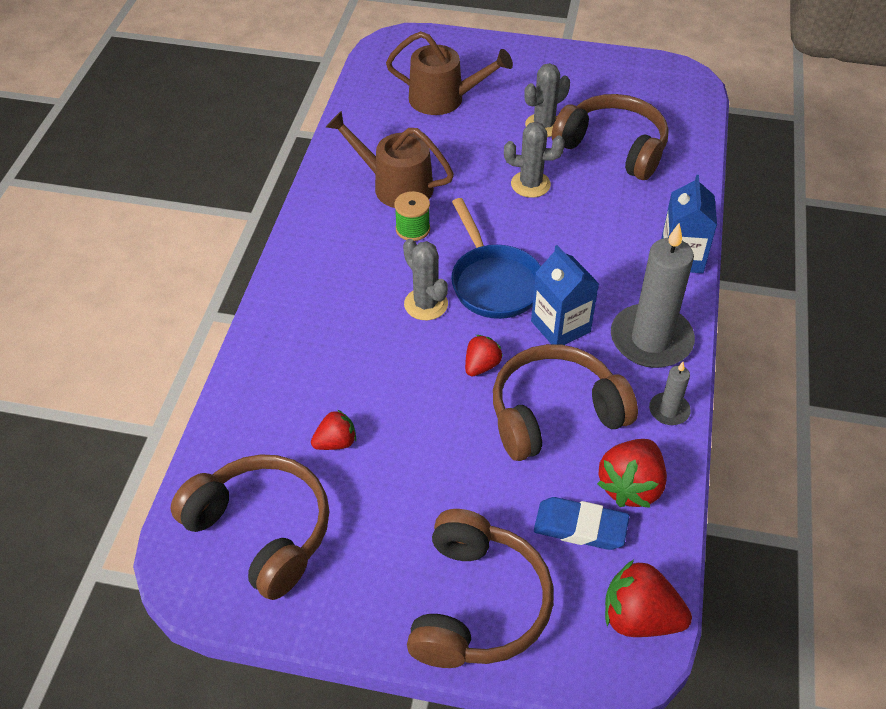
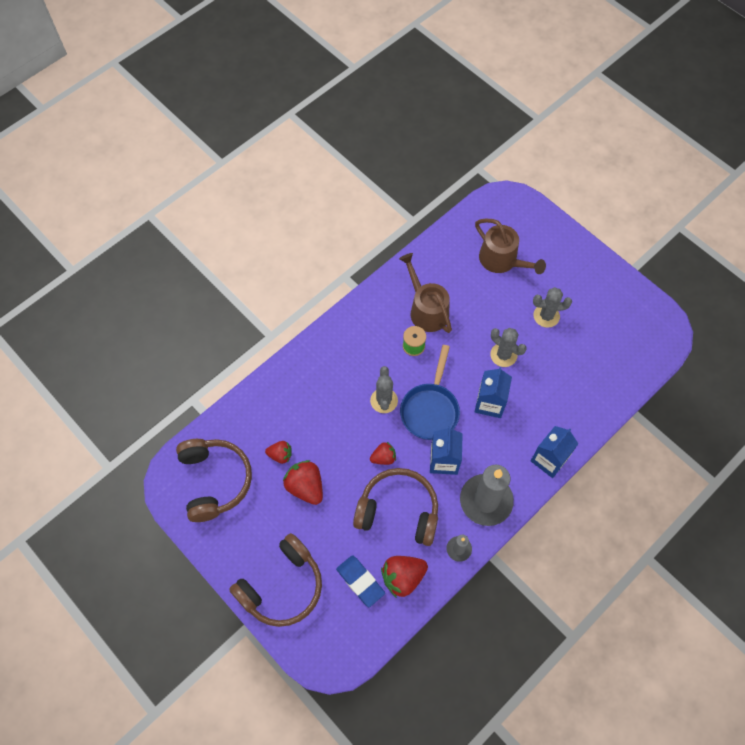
camera: 35 degrees right, 15 degrees up
brown headphones [552,94,669,180] -> none
red strawberry [605,560,692,637] -> red strawberry moved to [283,460,323,505]
none -> blue carton [475,367,512,418]

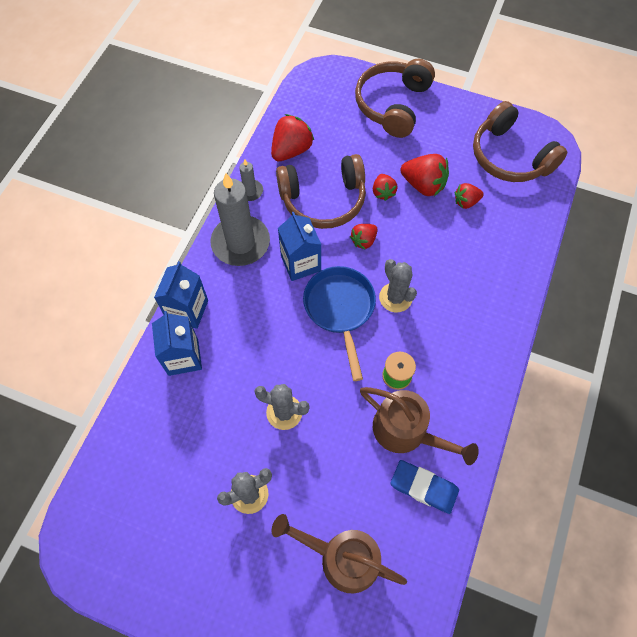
camera: 155 degrees right, 0 degrees up
blue eraser [336,555,385,607] -> blue eraser moved to [390,460,459,514]
blue carton [475,367,512,418] -> blue carton moved to [152,311,202,376]
none -> red strawberry [373,174,398,201]

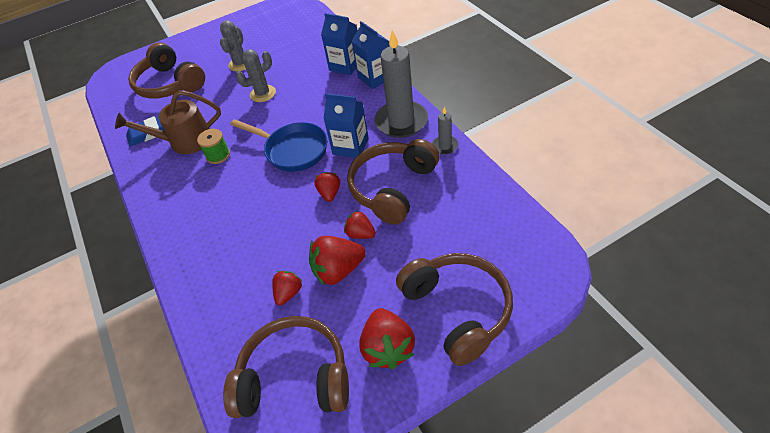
camera: 135 degrees right, 15 degrees down
red strawberry [271,114,314,161] -> red strawberry moved to [359,308,415,369]
brown watering can [272,514,407,593] -> brown headphones [128,42,205,98]
grey cactus [379,259,417,313] -> none

